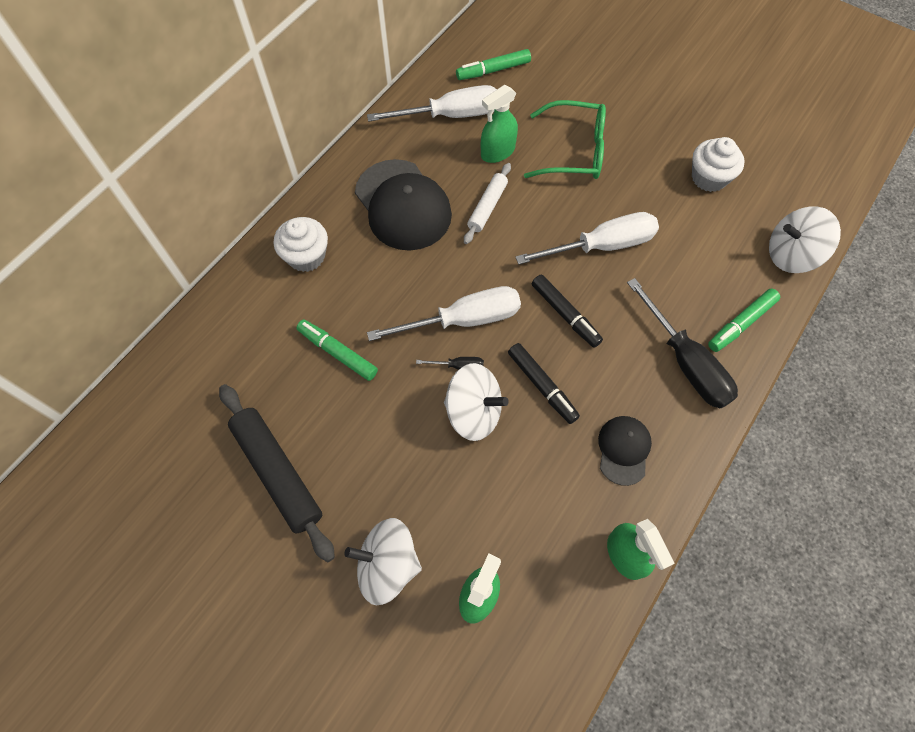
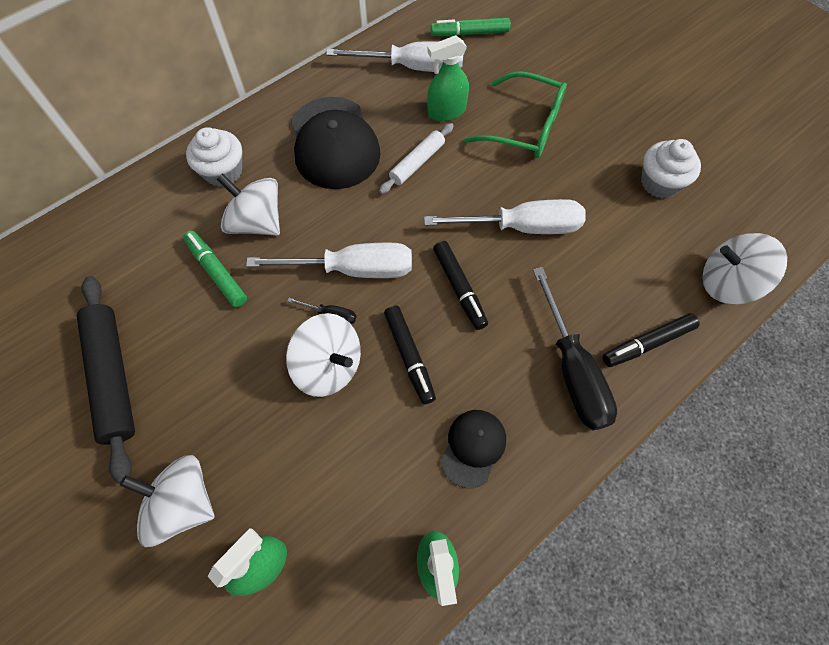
camera: 15 degrees right, 0 degrees up
green marker [708,289,780,352] -> black marker [603,313,700,367]
none -> white spinning top [217,173,280,236]

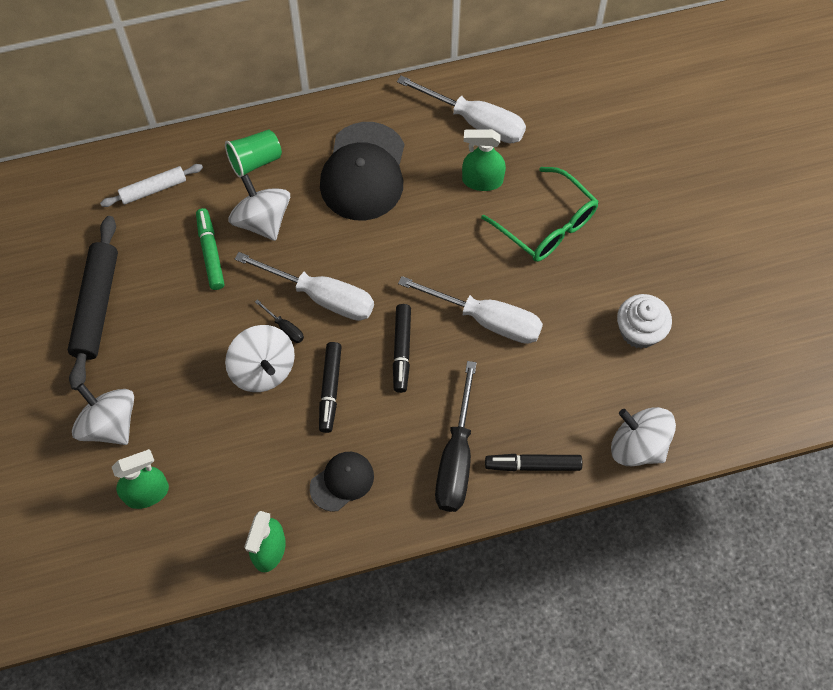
camera: 25 degrees right, 0 degrees up
white cupcake [186,127,242,187] -> green cup [225,130,282,178]
white rolling pin [379,123,454,194] -> white rolling pin moved to [100,164,203,207]
green marker [430,18,510,36] -> none

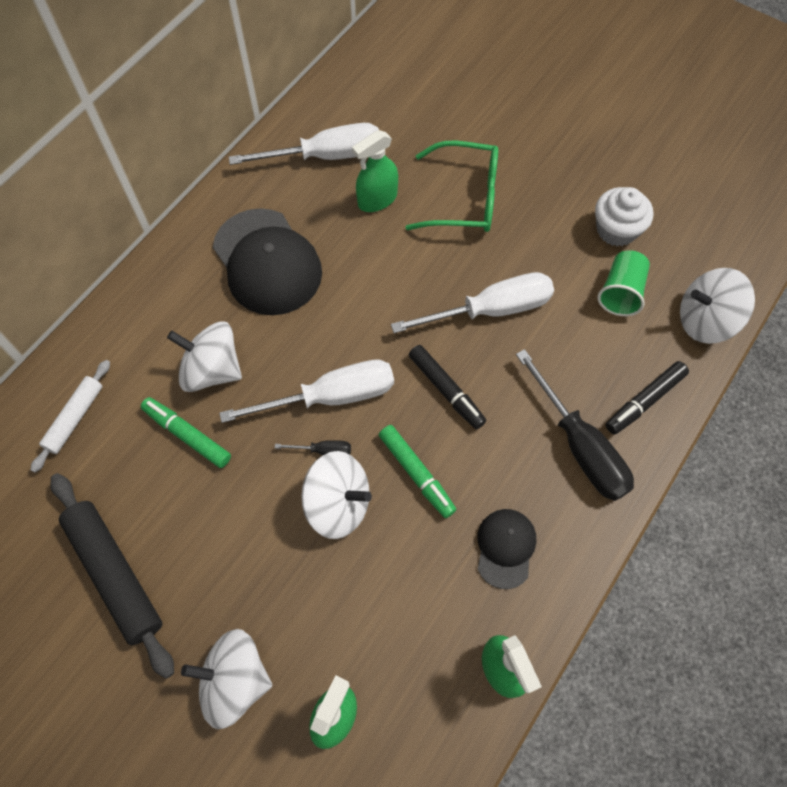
camera: 40 degrees left, 0 degrees up
green cup [225,130,282,178] -> green cup moved to [597,250,650,316]
black marker [319,342,342,433] -> green marker [379,425,457,518]

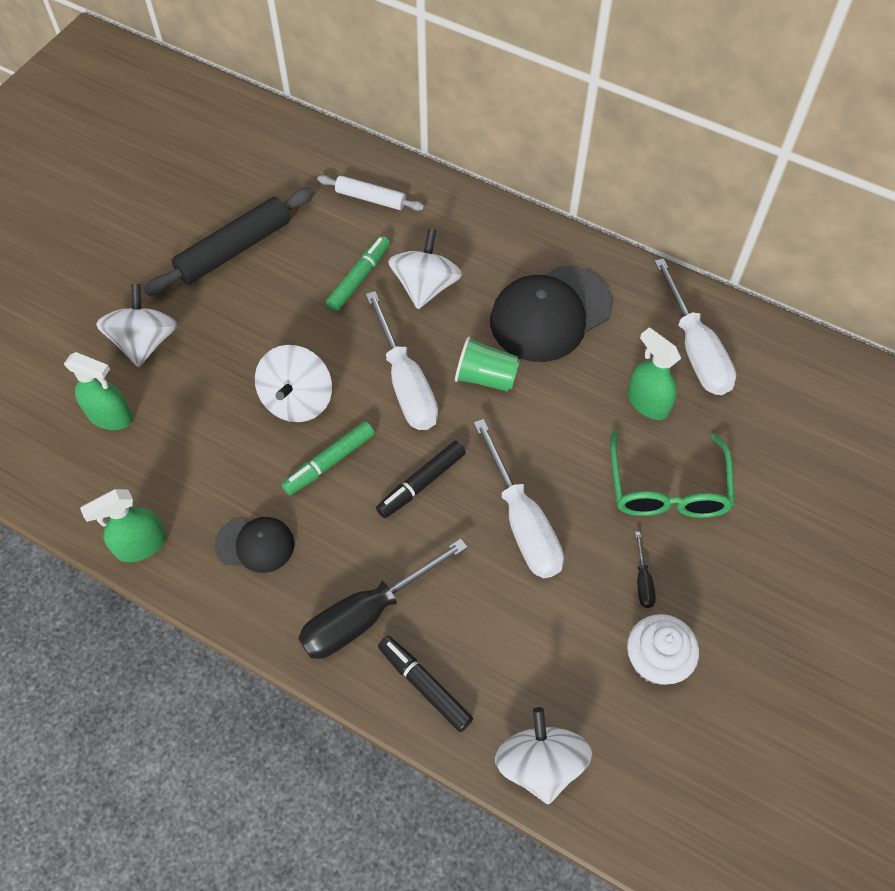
camera: 85 degrees right, 5 degrees down
black screwdriver [275,440,351,455] -> black screwdriver moved to [635,532,656,608]
green cup [597,250,650,316] -> green cup moved to [455,336,520,392]

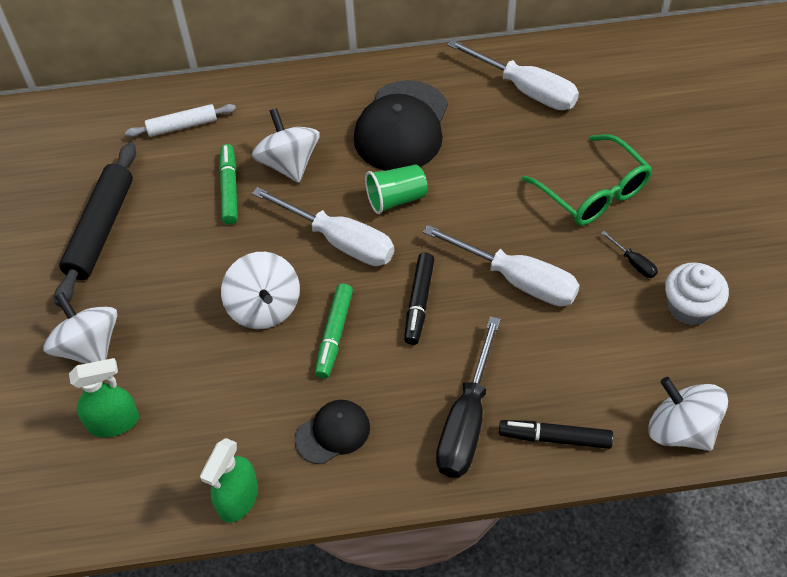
camera: 35 degrees left, 5 degrees down
green spray bottle [628,328,681,420] -> none

